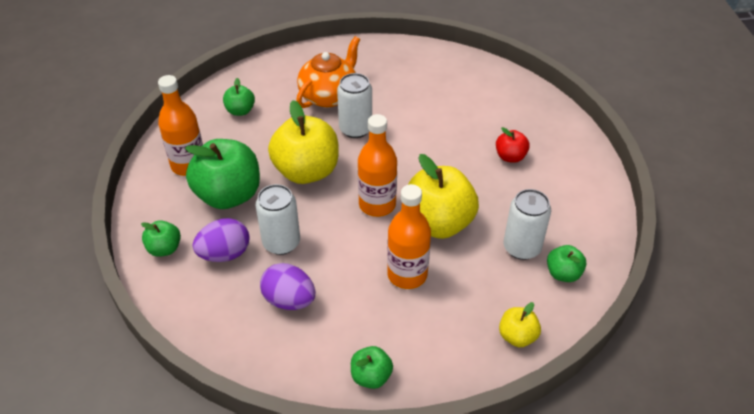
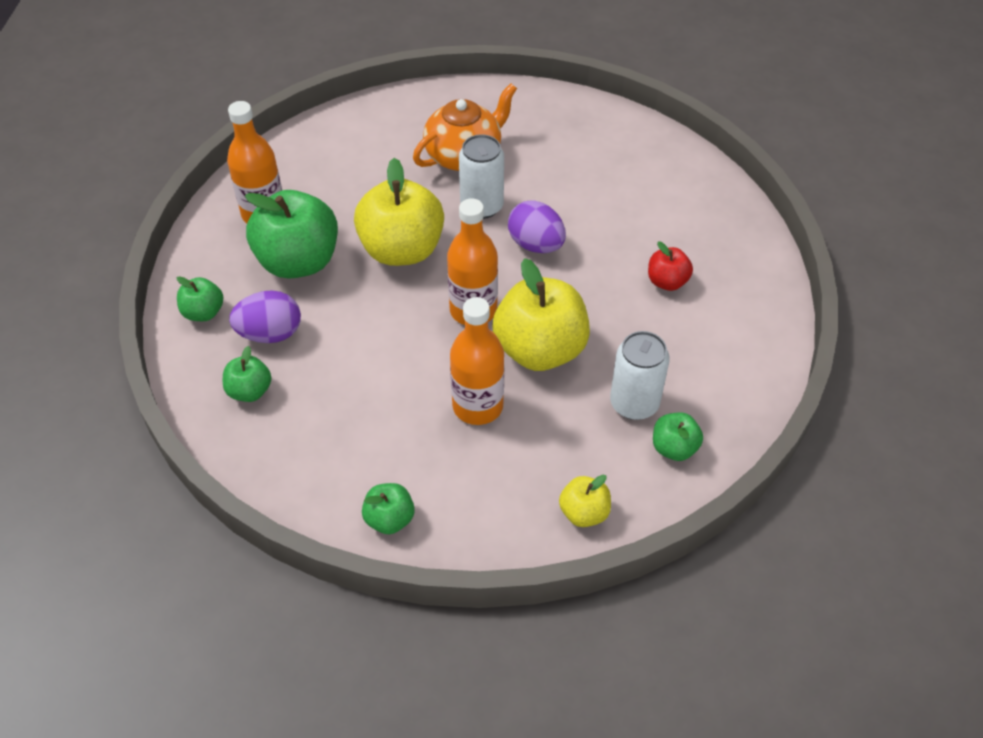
camera: 15 degrees right, 5 degrees up
green apple [223,78,255,116] -> green apple moved to [223,346,271,402]
white can [256,184,300,255] -> none
purple egg [260,263,315,310] -> purple egg moved to [508,200,566,253]

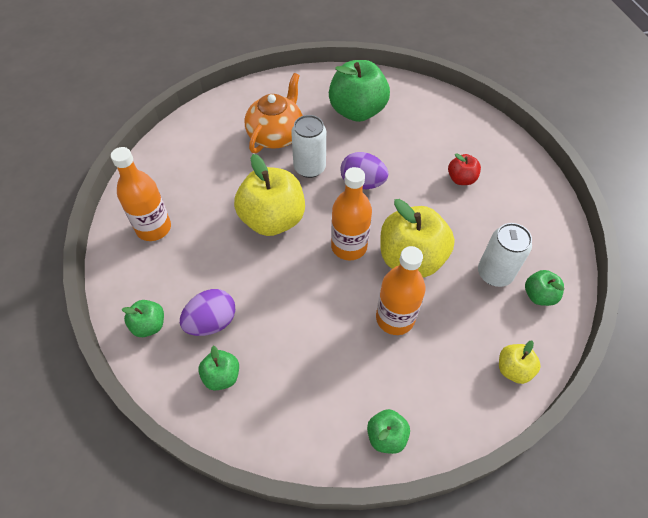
camera: 25 degrees left, 5 degrees up
green apple [245,190,338,279] -> green apple moved to [329,60,390,122]

